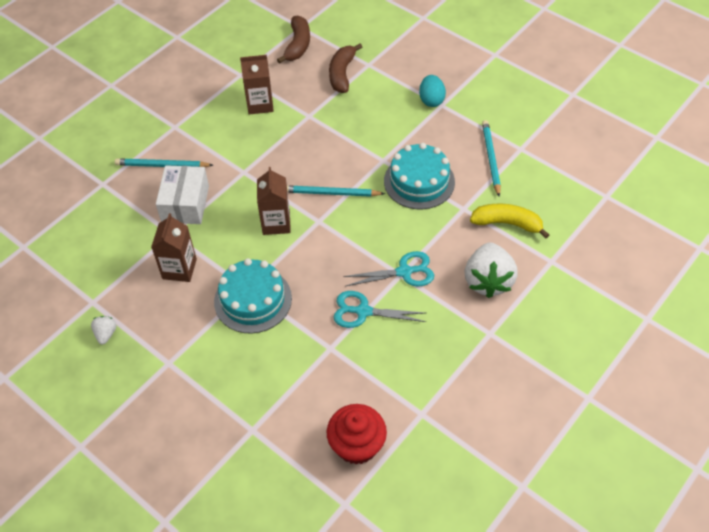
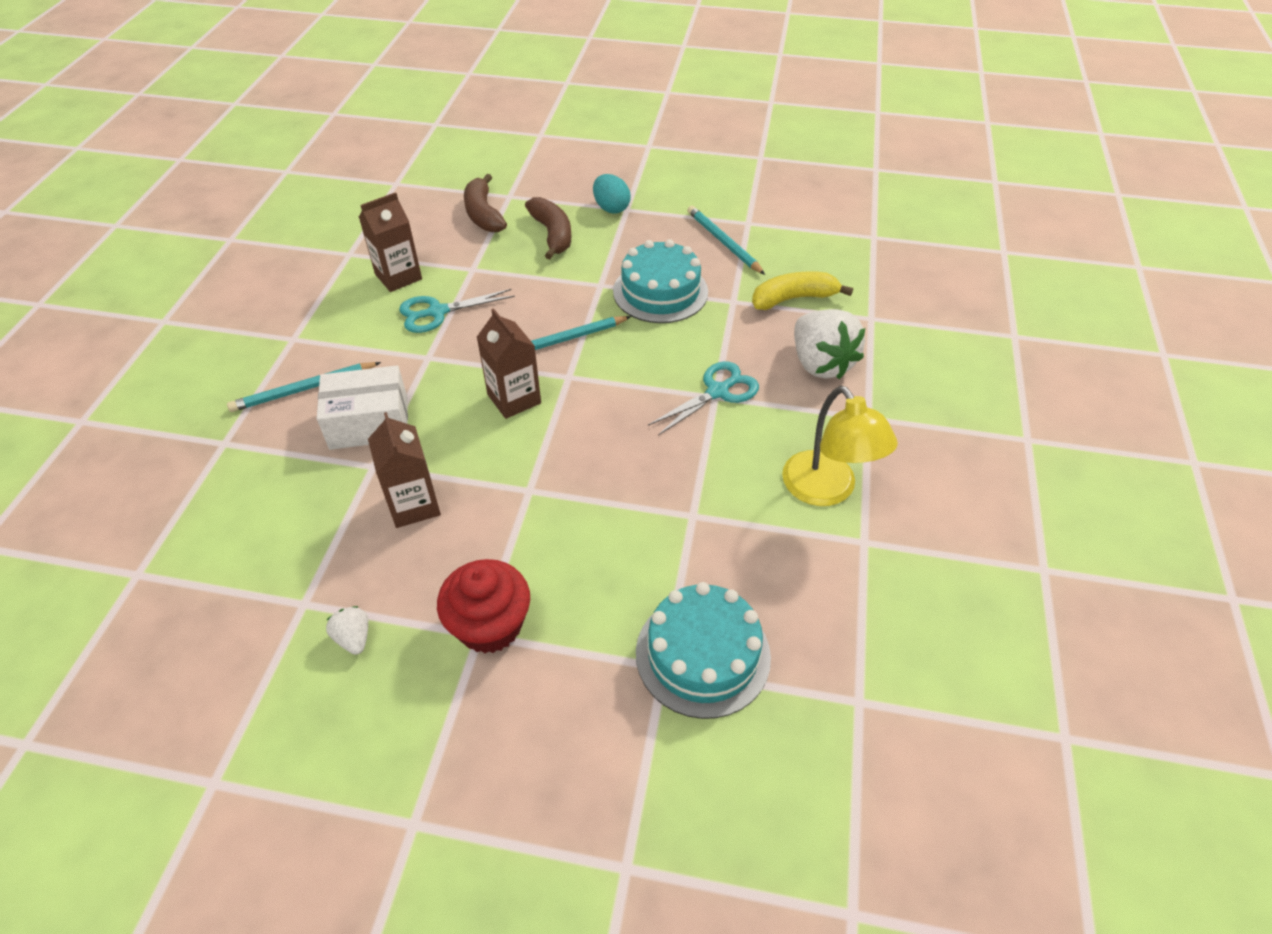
camera: 30 degrees left, 5 degrees down
white box [156,165,209,224] -> white box turned 75 degrees counterclockwise [317,365,408,450]
turquoise cake [214,258,292,334] -> turquoise cake moved to [636,582,771,719]
brown banana [277,16,310,64] -> brown banana moved to [525,197,571,260]
red cupcake [327,404,387,465] -> red cupcake moved to [437,559,530,654]
turquoise scissors [334,291,426,328] -> turquoise scissors moved to [399,289,515,333]
none -> yellow lamp [782,386,898,506]

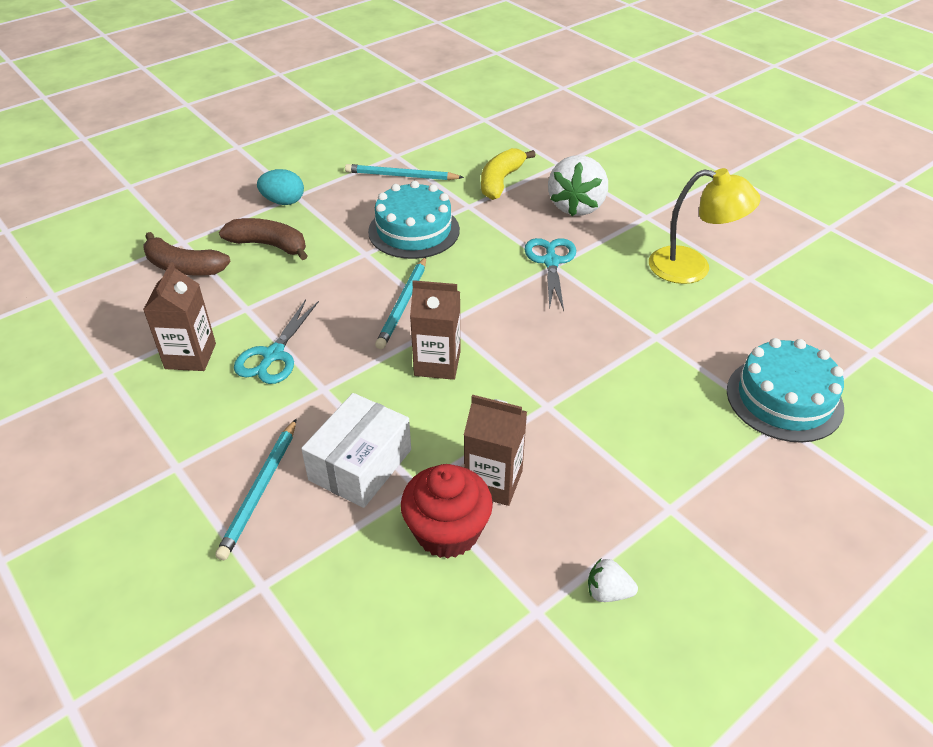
camera: 50 degrees left, 5 degrees down
red cupcake [437,559,530,654] -> red cupcake moved to [401,464,493,559]
white strawberry [794,309,865,379] -> white strawberry turned 90 degrees clockwise [548,155,608,216]

